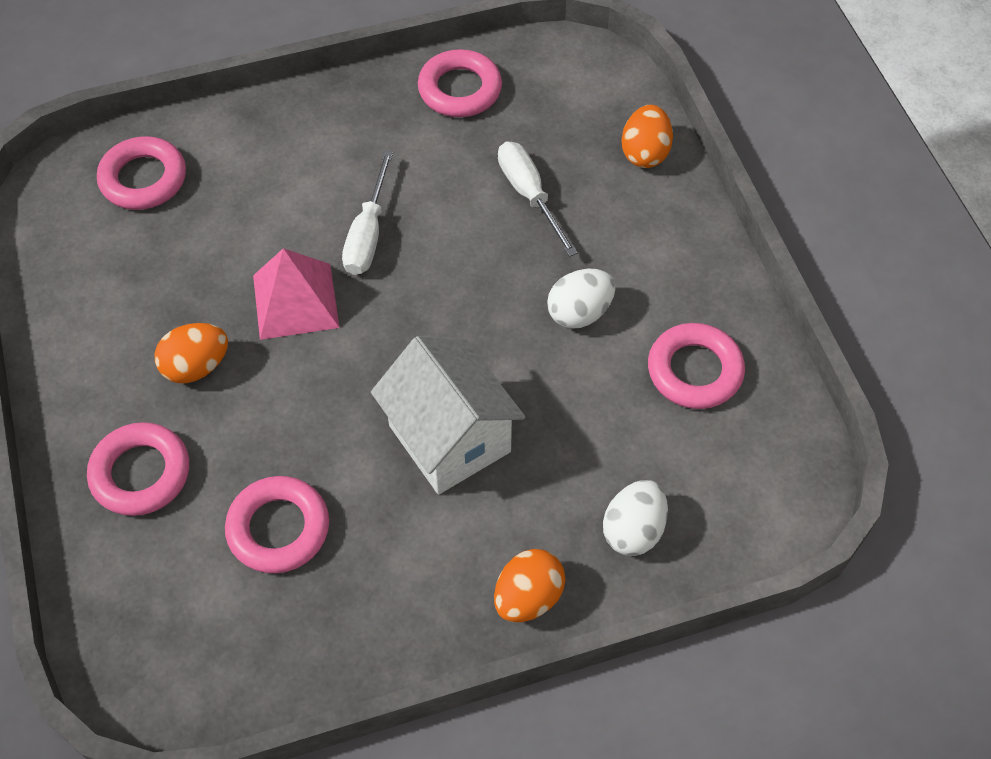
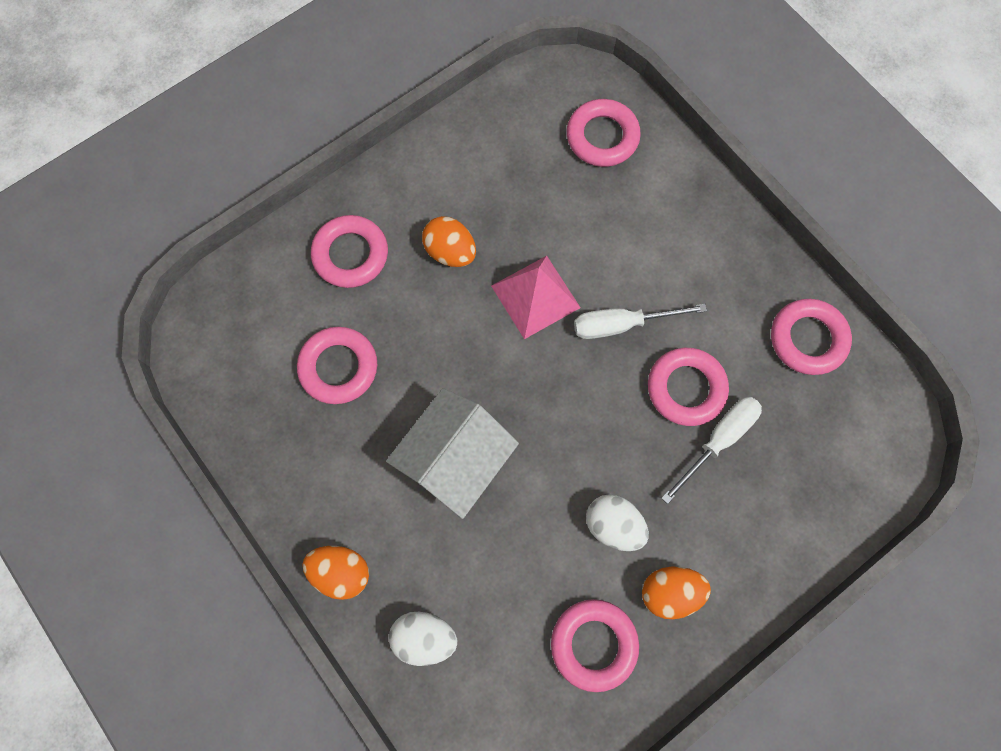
camera: 70 degrees right, 15 degrees up
orange egg [621,105,673,168] -> orange egg moved to [642,567,711,619]
none -> pink ring [648,348,729,426]

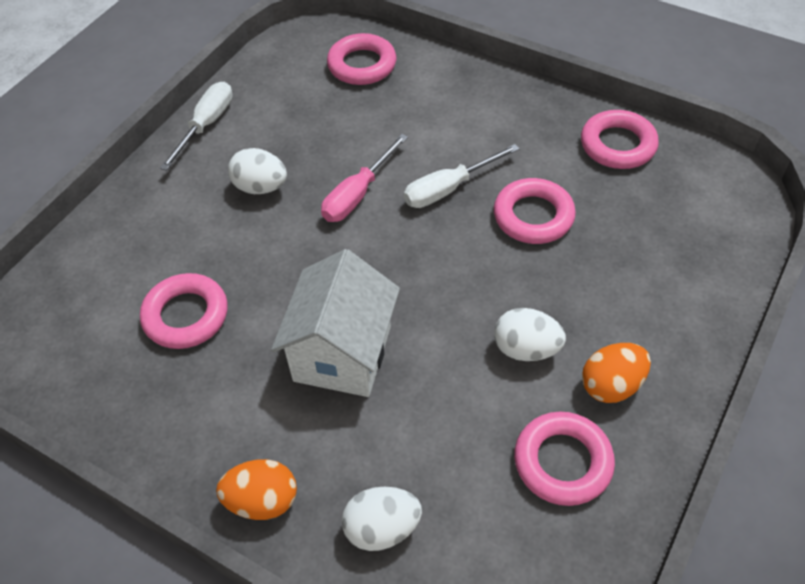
camera: 20 degrees left, 20 degrees down
pink ring [311,215,388,288] -> none
orange egg [422,216,476,267] -> white egg [228,148,287,194]
pink pyramid [491,256,581,339] -> pink screwdriver [321,134,408,222]
white screwdriver [661,397,762,504] -> white screwdriver moved to [160,82,233,171]

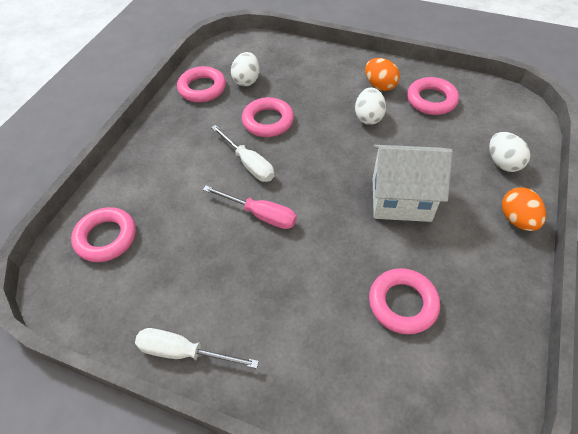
camera: 100 degrees left, 0 degrees up
white egg [228,148,287,194] -> white egg moved to [231,52,260,86]

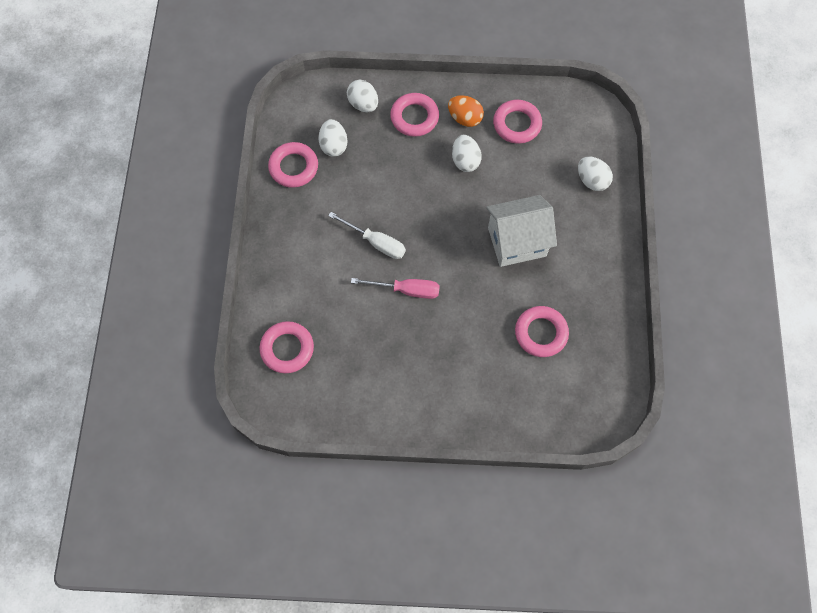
camera: 20 degrees left, 15 degrees up
white screwdriver [135,328,259,369] -> none
pink ring [242,97,294,137] -> pink ring moved to [390,93,439,137]
orange egg [502,187,546,231] -> none
none -> white egg [347,80,378,112]

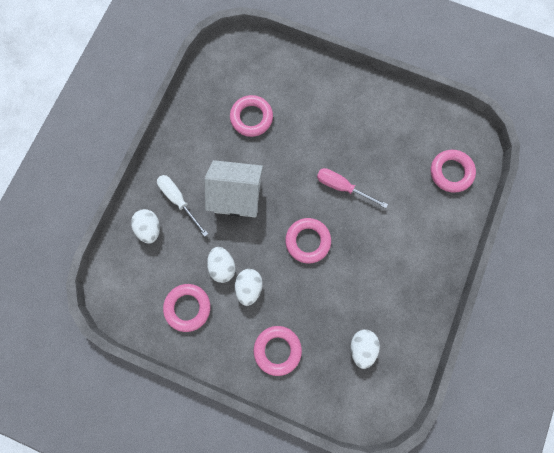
camera: 160 degrees left, 10 degrees up
pink ring [268,142,318,188] -> pink ring moved to [285,218,331,263]
white screwdriver [328,212,406,259] -> white screwdriver moved to [157,175,208,237]
white egg [347,80,378,112] -> white egg moved to [207,247,235,283]
orange egg [448,95,484,127] -> none

